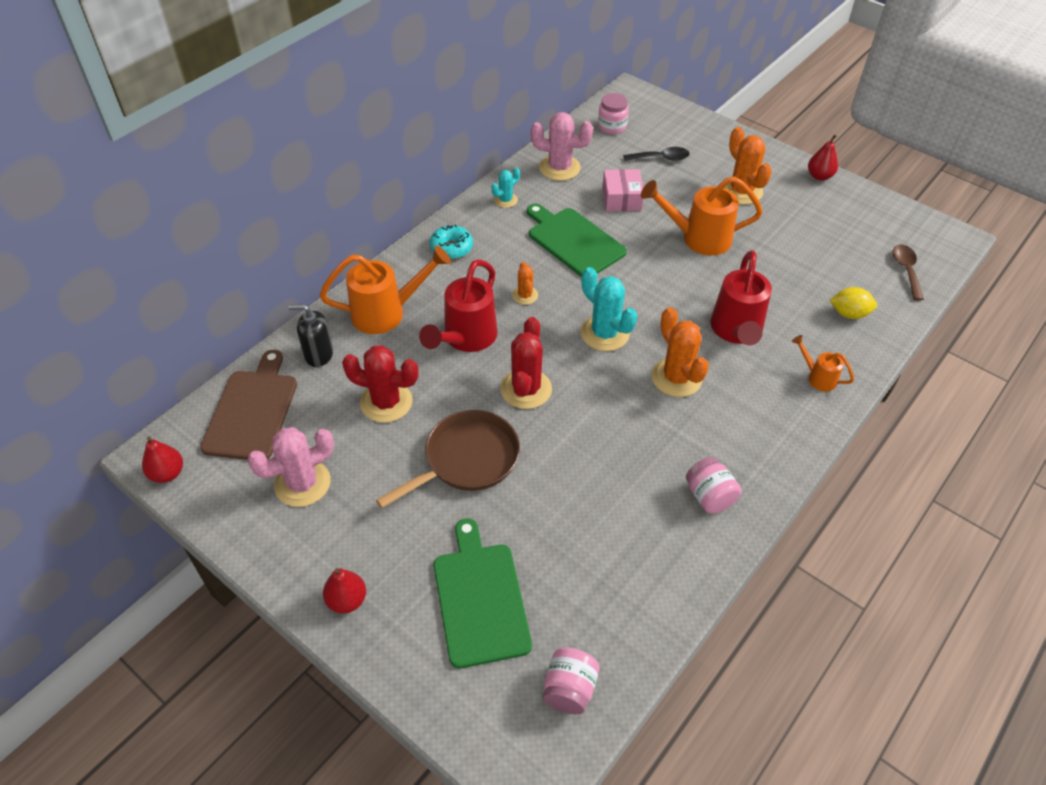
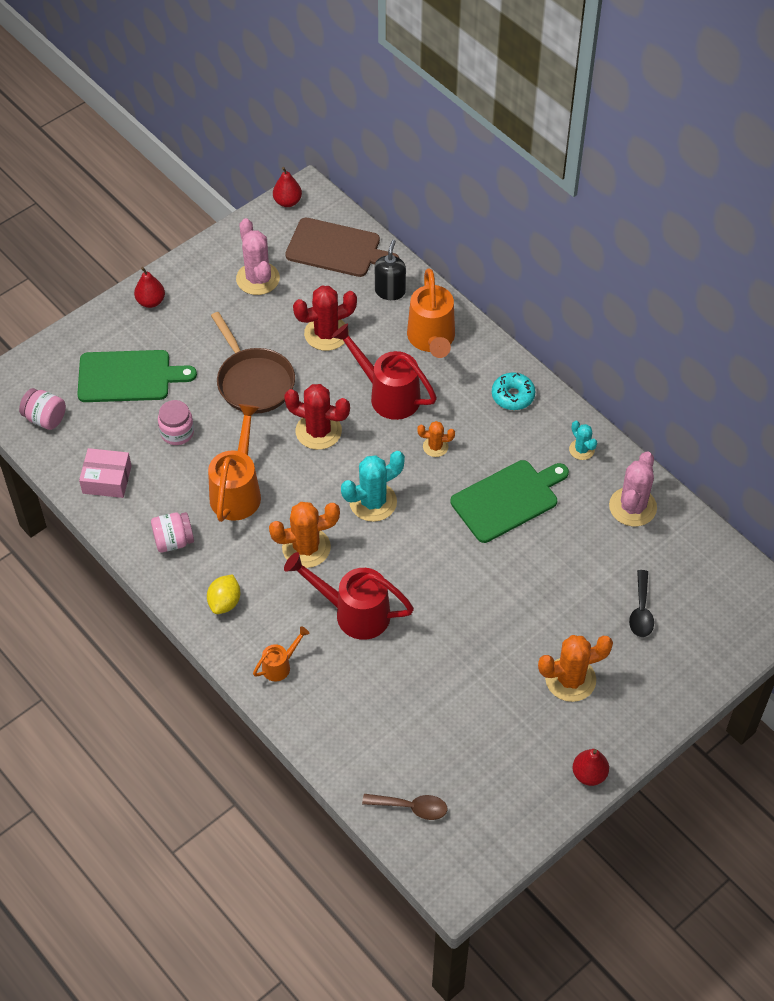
camera: 100 degrees right, 5 degrees up
red cactus [342,345,419,423] -> red cactus turned 45 degrees clockwise [293,286,357,351]
pink jar [598,93,629,134] -> pink jar moved to [158,400,194,445]
pink box [602,169,644,211] -> pink box moved to [79,448,132,498]
orange watering can [641,176,763,255] -> orange watering can moved to [208,404,261,522]
yellow lemon [830,287,877,319] -> yellow lemon moved to [207,574,240,614]

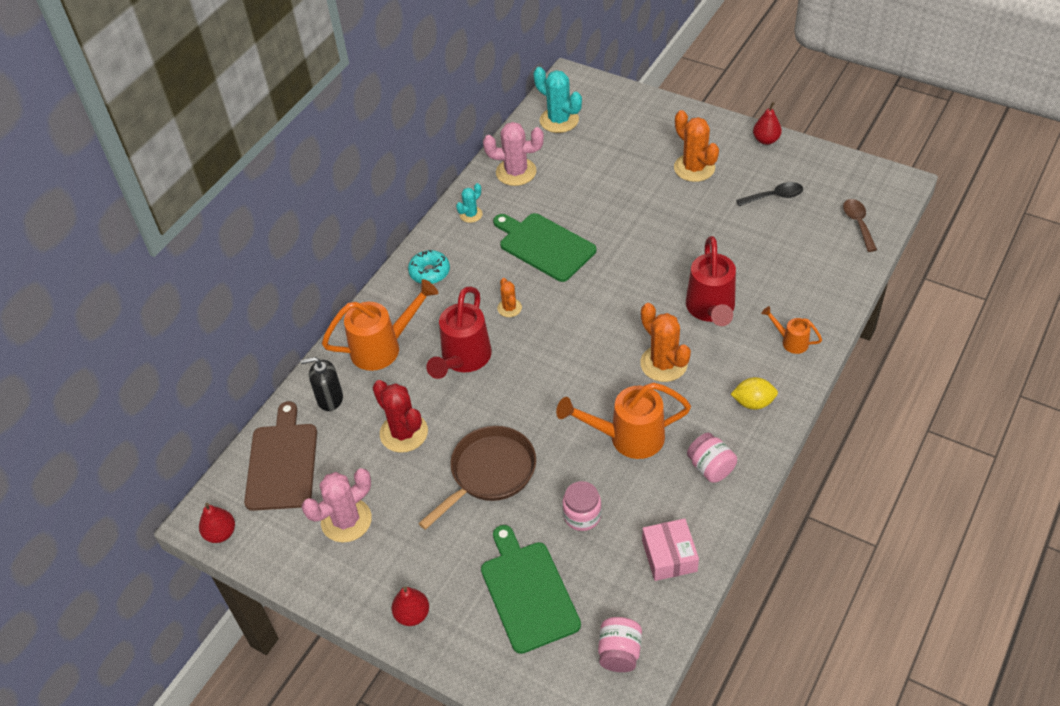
camera: 105 degrees left, 5 degrees down
red cactus [284,384,350,450] -> none
turquoise cactus [341,451,405,522] -> turquoise cactus moved to [534,67,582,133]
black spoon [629,570,654,637] -> black spoon moved to [736,182,803,206]

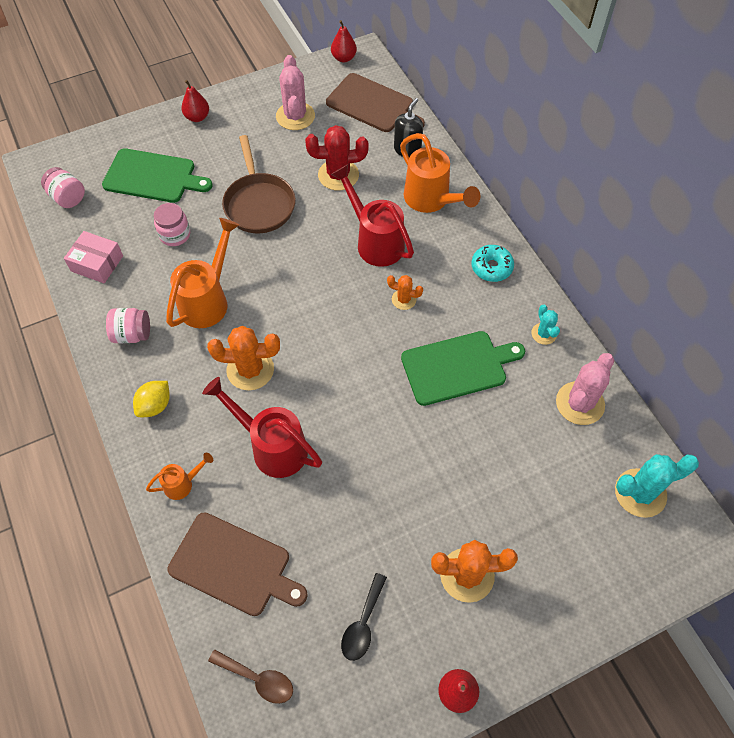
camera: 120 degrees right, 10 degrees up
orange watering can [322,279,438,371] -> orange watering can turned 45 degrees counterclockwise [400,133,480,213]
none -> brown cutting board [167,512,308,616]

